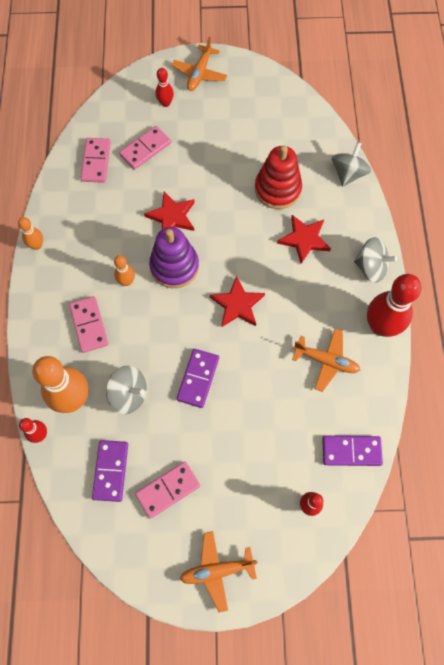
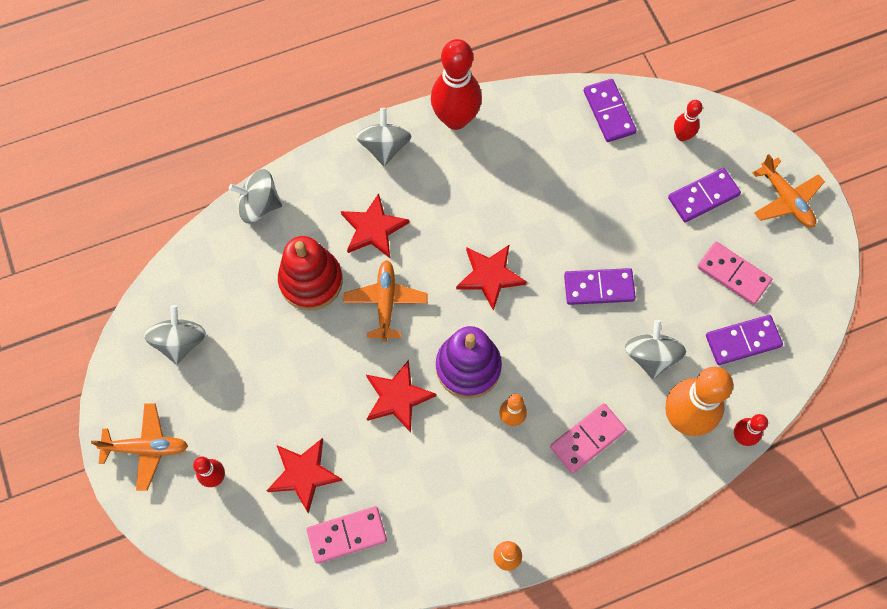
camera: 110 degrees left, 0 degrees up
pink domino [119,126,171,170] -> red star [267,438,343,513]
orange plane [292,328,360,392] -> orange plane moved to [343,260,428,342]
none -> grey spinning top [144,305,206,364]
none -> purple domino [668,168,741,222]

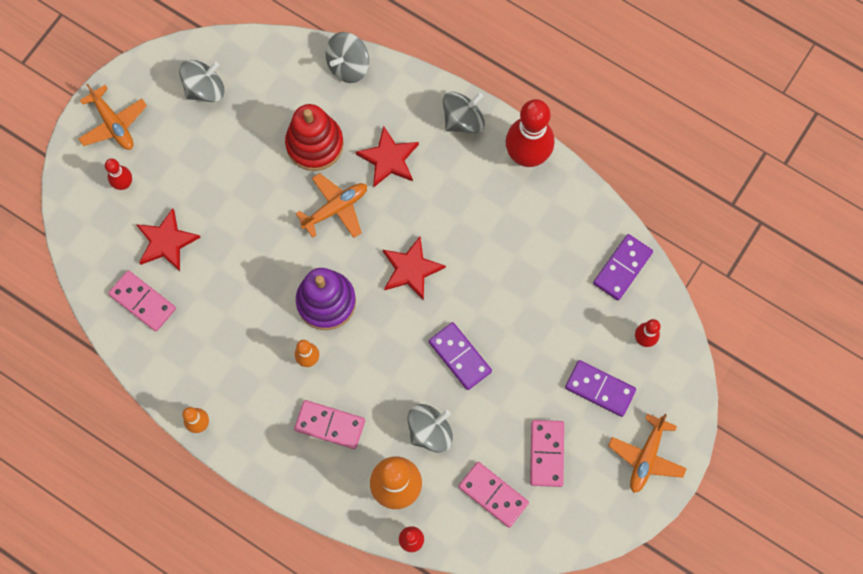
camera: 55 degrees right, 5 degrees up
grey spinning top [229,169,282,223] -> grey spinning top turned 105 degrees counterclockwise [326,32,369,83]
red star [366,360,436,432] -> none
purple domino [706,315,783,365] -> pink domino [458,462,529,528]

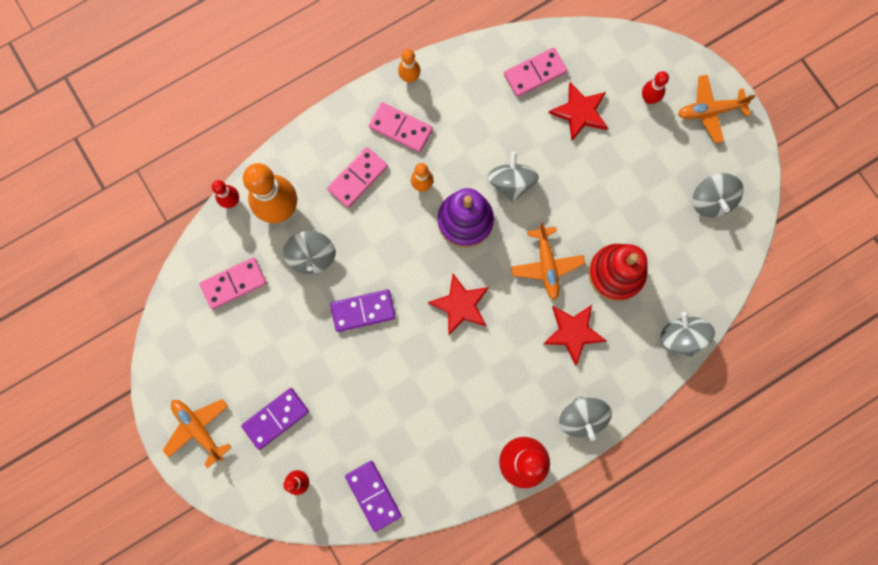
camera: 115 degrees right, 5 degrees up
pink domino [530,420,564,487] -> pink domino moved to [369,102,433,153]
none -> grey spinning top [488,152,539,202]

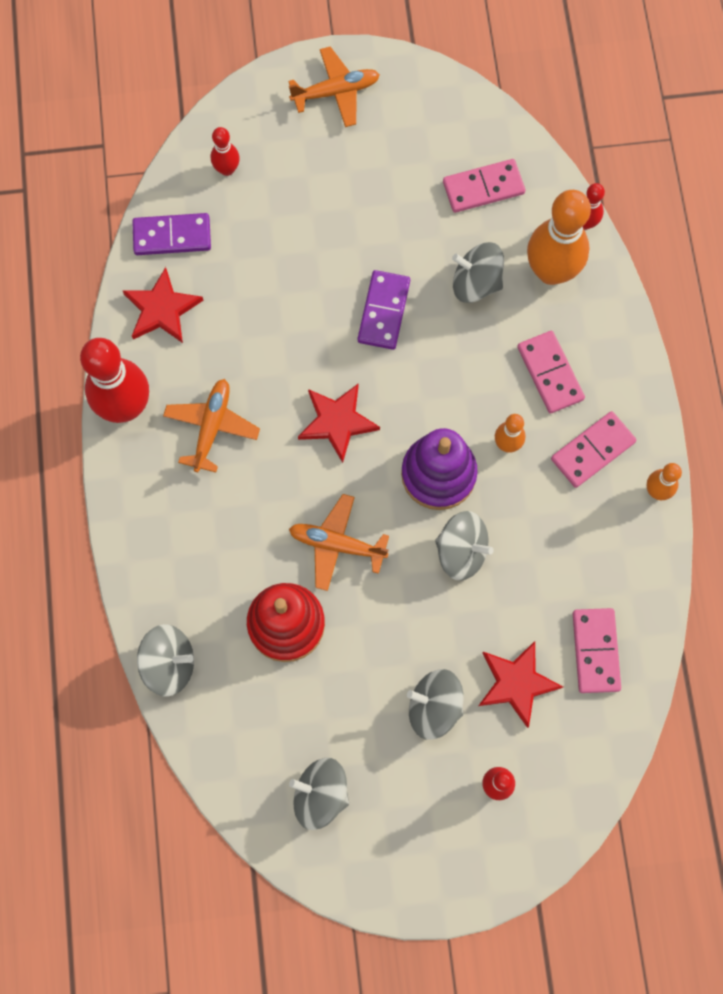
camera: 115 degrees right, 5 degrees down
pink domino [199,257,267,310] -> pink domino turned 75 degrees clockwise [443,159,525,213]
purple domino [241,388,309,450] -> none
red star [543,305,607,366] -> red star moved to [123,267,203,343]
grey spinning top [559,396,612,441] -> grey spinning top moved to [407,669,463,740]
orange plane [678,75,756,143] -> orange plane moved to [163,379,260,472]

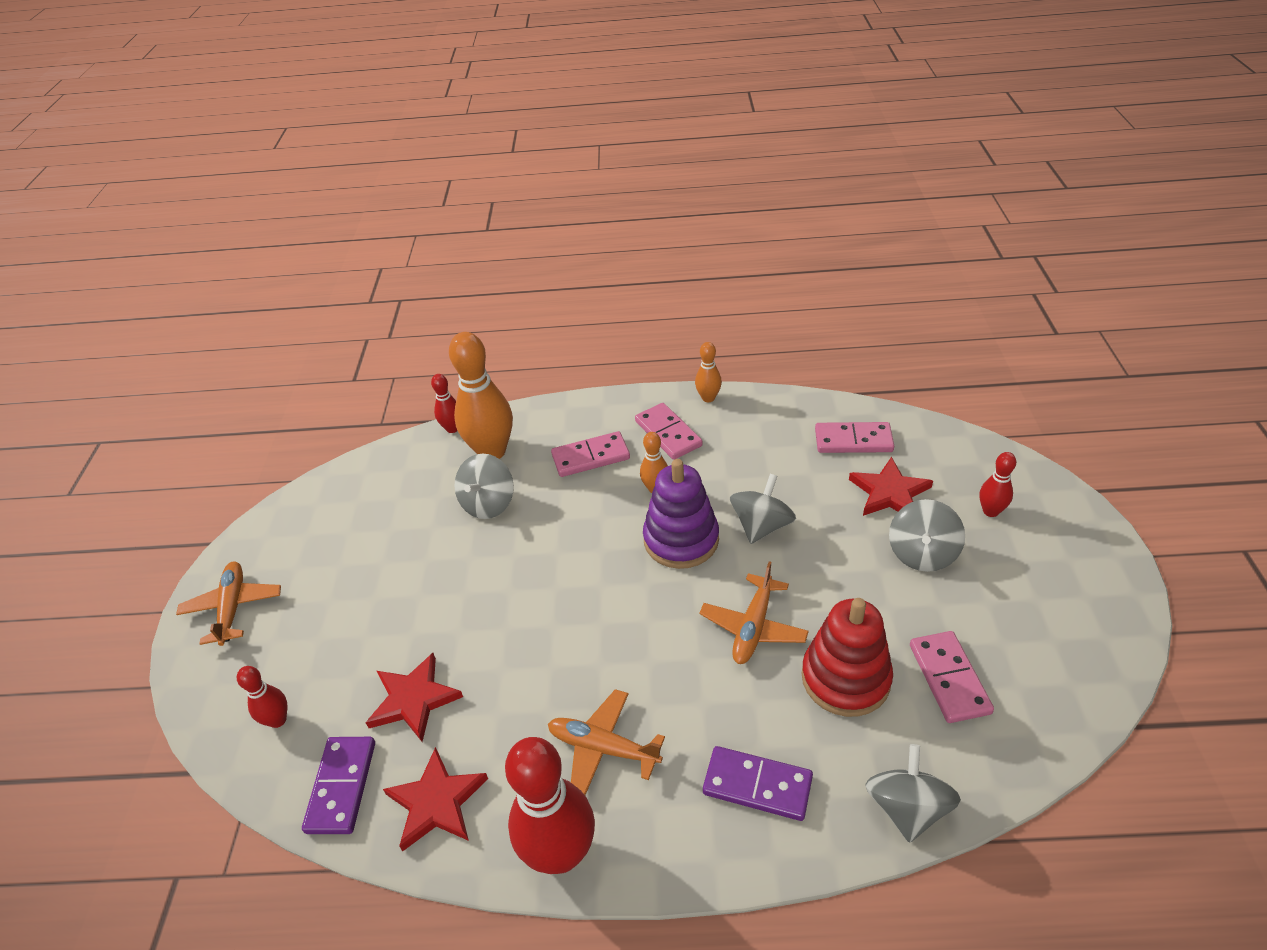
camera: 80 degrees left, 30 degrees down
grey spinning top [289,757,349,830] -> none
red star [298,383,380,463] -> red star moved to [366,653,463,742]
purple domino [358,270,410,350] -> purple domino moved to [703,746,813,821]
pink domino [443,159,525,213] -> pink domino moved to [910,631,994,723]

